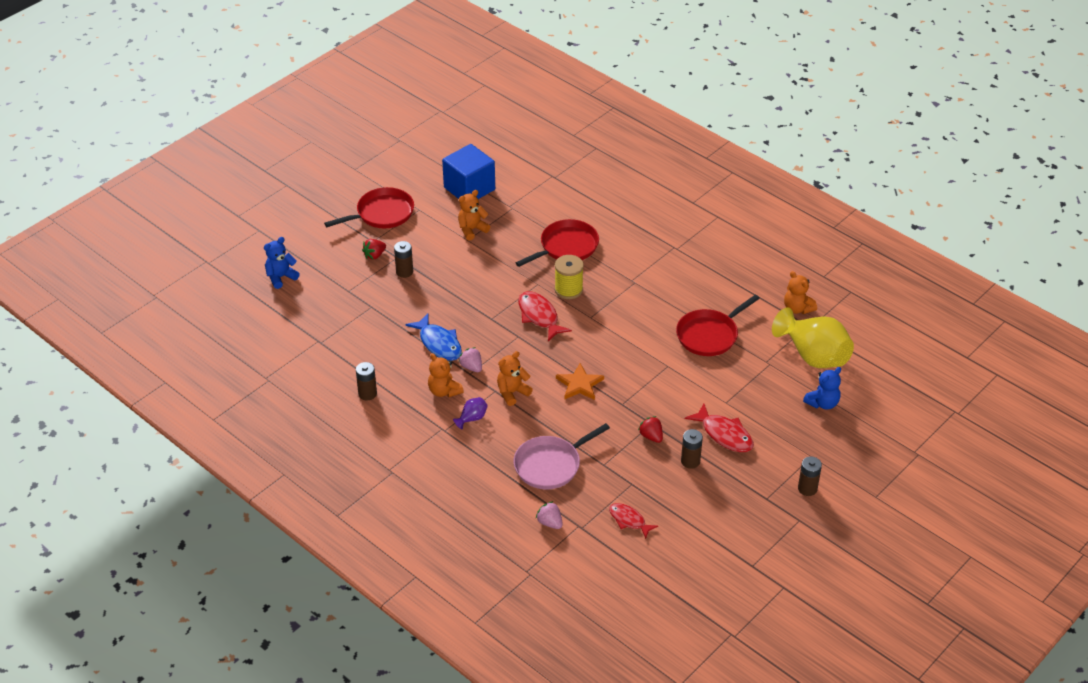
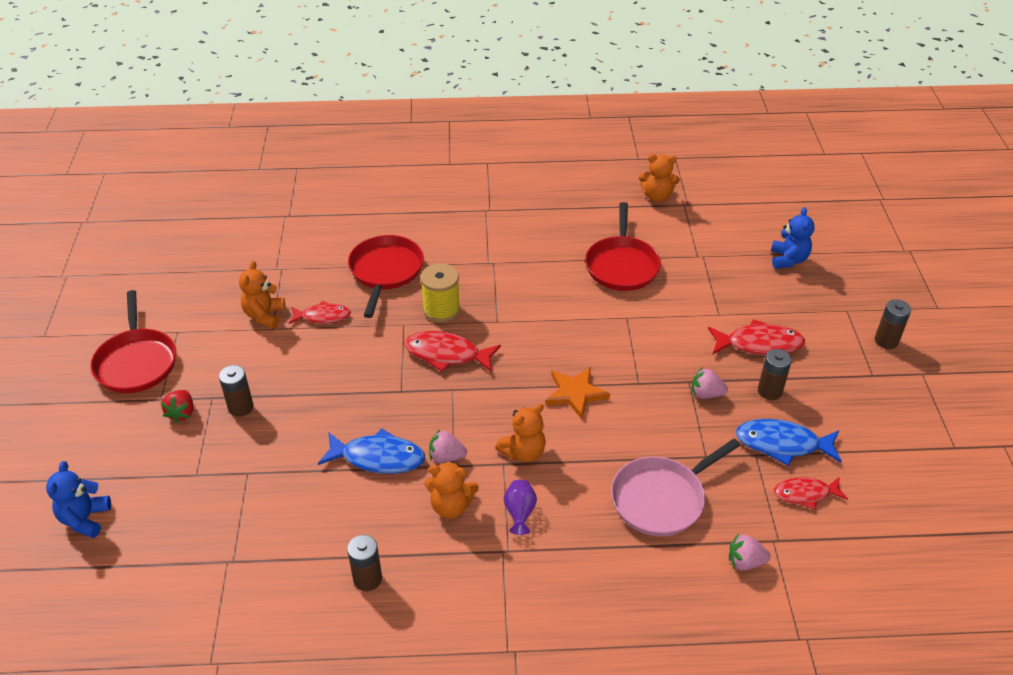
camera: 45 degrees left, 0 degrees up
red pan [324,187,414,228] -> red pan turned 150 degrees clockwise [90,290,176,393]
blue cube [442,144,495,199] -> none
orange teddy bear [497,351,533,406] -> orange teddy bear turned 135 degrees counterclockwise [495,404,546,462]
pink pan [514,423,610,489] -> pink pan turned 45 degrees clockwise [611,439,741,536]
red strawberry [638,416,663,443] -> pink strawberry [692,368,728,399]
yellow vase [772,307,854,368] -> none
none -> red fish [289,301,351,324]
none -> blue fish [736,419,842,466]

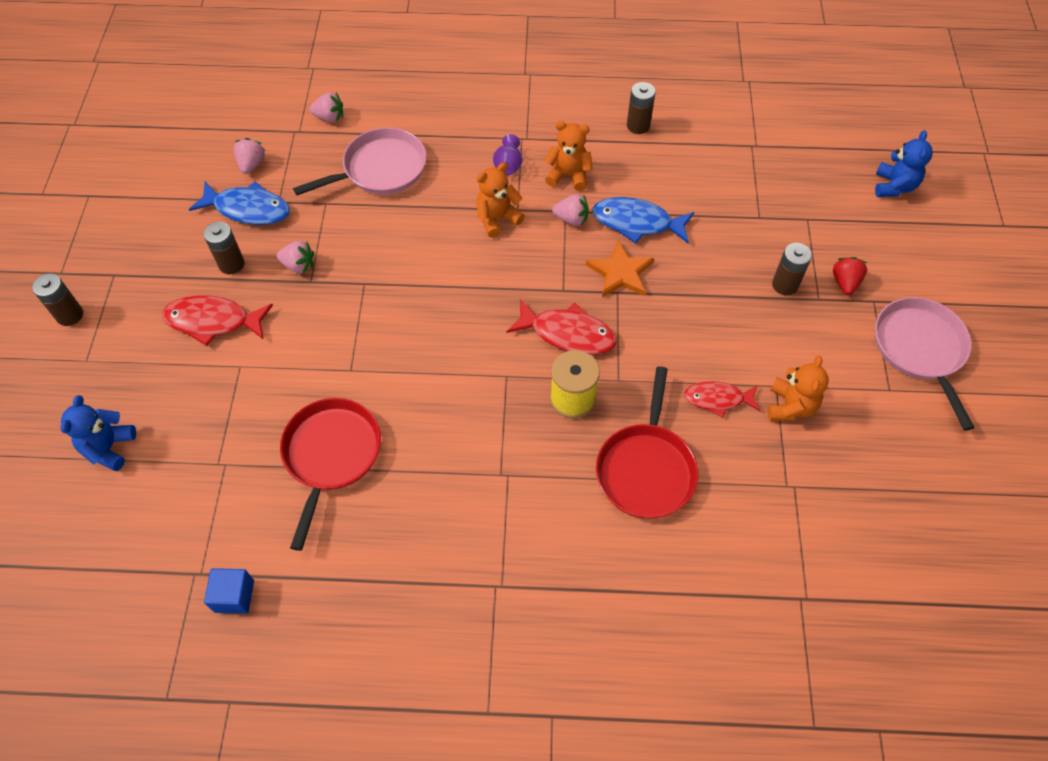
camera: 175 degrees left, 15 degrees up
red pan [90,290,176,393] -> pink pan [875,297,975,431]
orange star [545,367,610,419] -> orange star moved to [586,240,654,297]
orange teddy bear [639,154,680,202] -> blue cube [204,568,254,614]
red fish [774,477,848,509] -> pink strawberry [234,138,265,174]

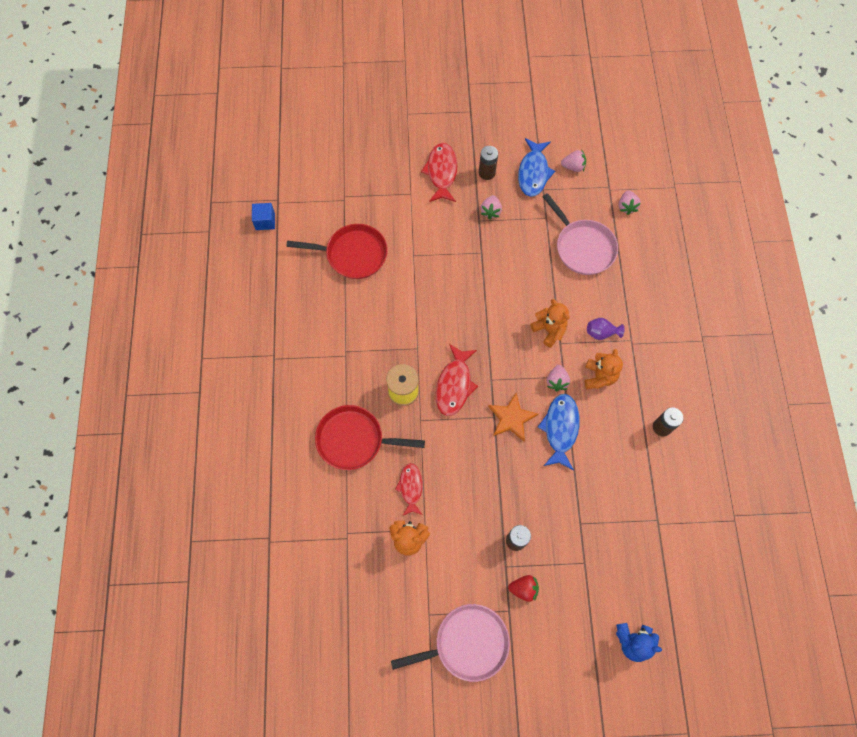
camera: 85 degrees right, 10 degrees up
brown battery [32,273,83,326] -> none
blue teddy bear [60,395,136,471] -> none

